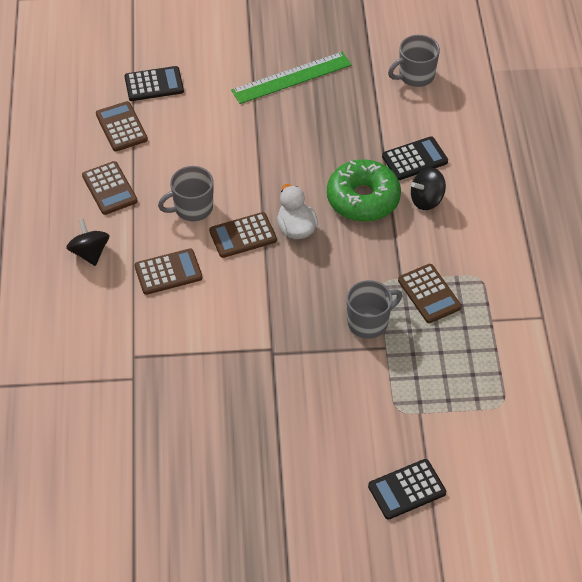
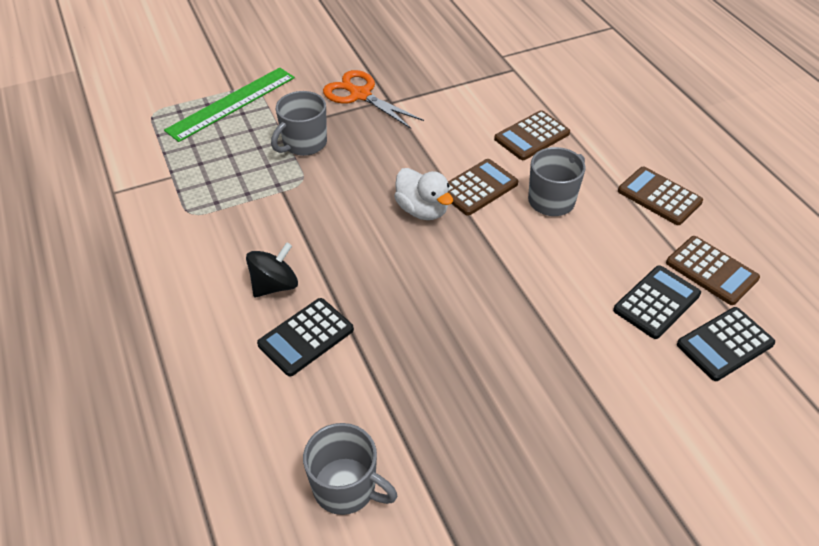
camera: 160 degrees right, 5 degrees down
black spinning top [66,219,109,266] -> none
green ruler [231,52,352,104] -> green ruler moved to [164,67,295,142]
green donut [327,159,401,222] -> none
black calculator [368,459,446,520] -> black calculator moved to [613,265,701,339]
grey mug [388,35,440,87] -> grey mug turned 75 degrees clockwise [303,423,398,515]
brown calculator [398,264,462,323] -> none
none -> orange scissors [323,70,424,129]

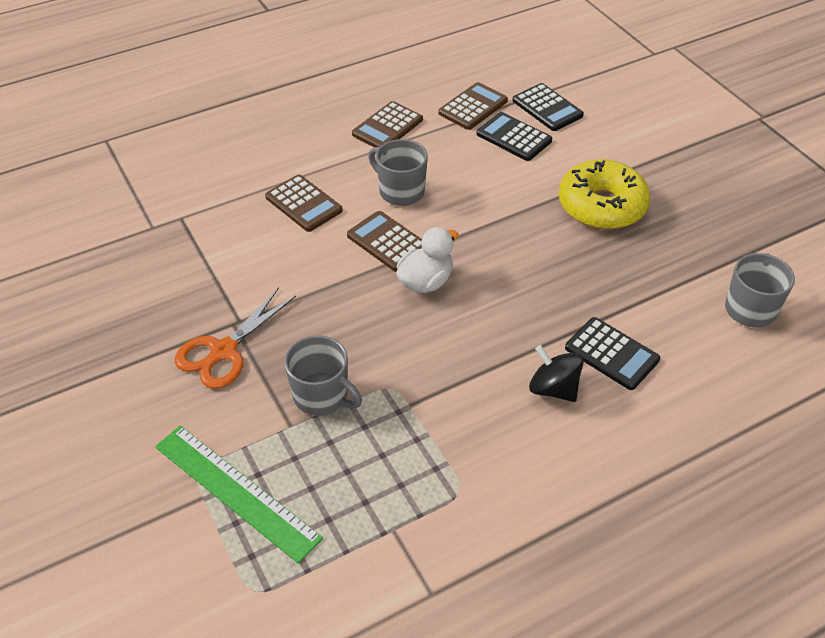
camera: 95 degrees left, 0 degrees up
none -> yellow donut [559,159,650,229]

